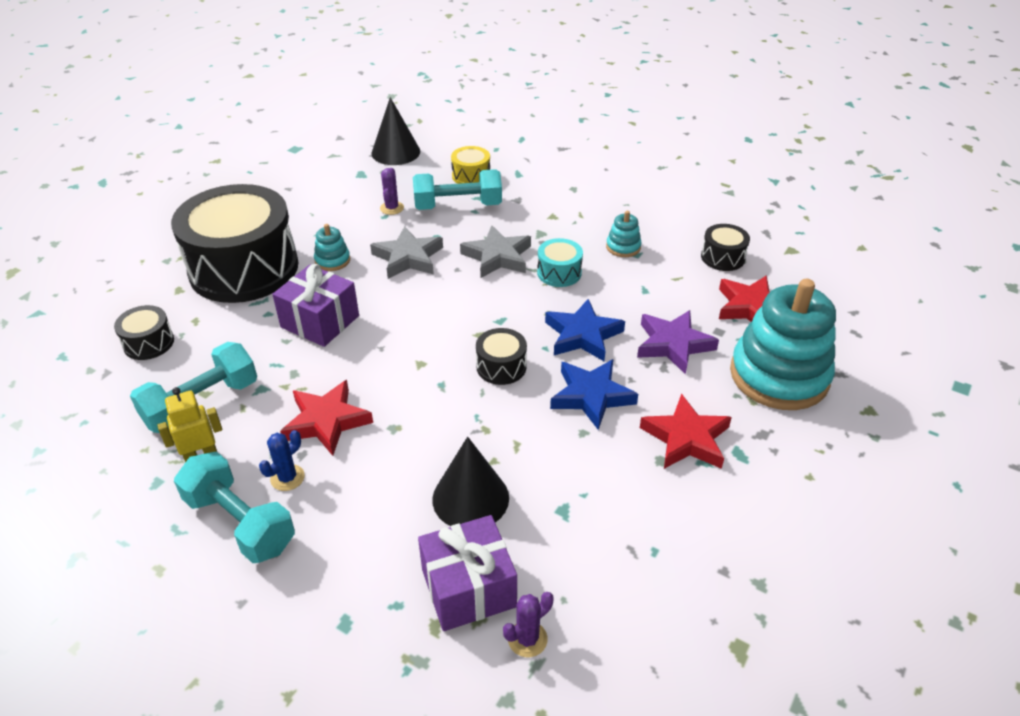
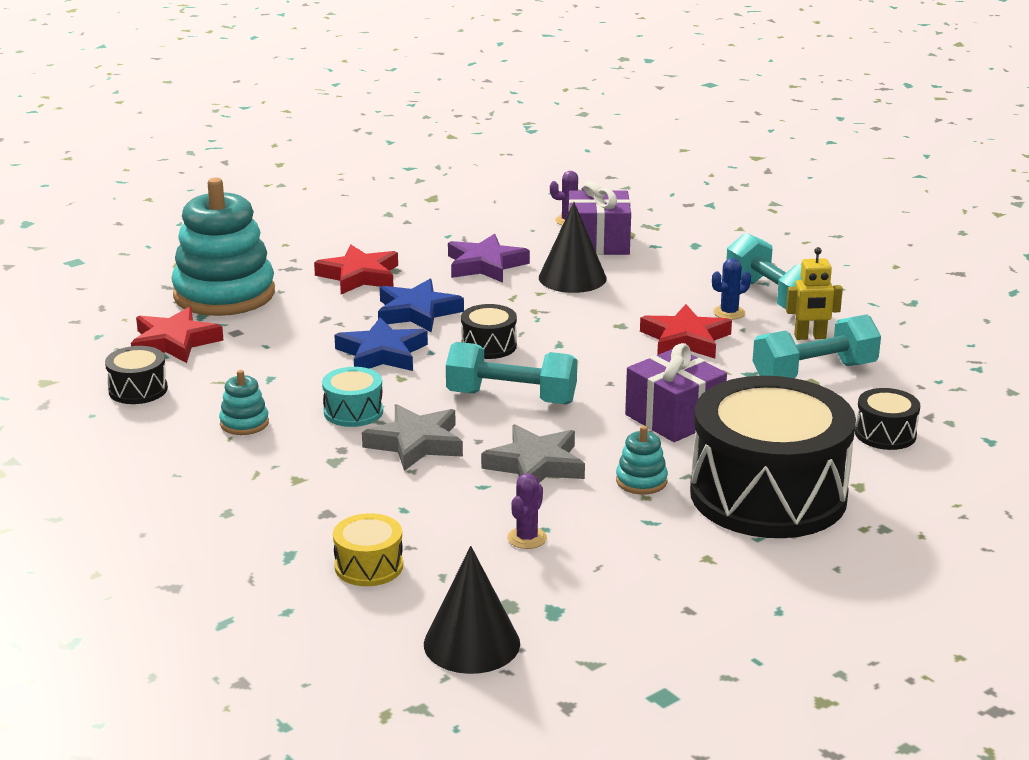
camera: 160 degrees left, 15 degrees down
turquoise dumbbell [413,169,502,210] -> turquoise dumbbell moved to [446,342,577,405]
purple star [637,310,719,374] -> purple star moved to [448,234,530,283]

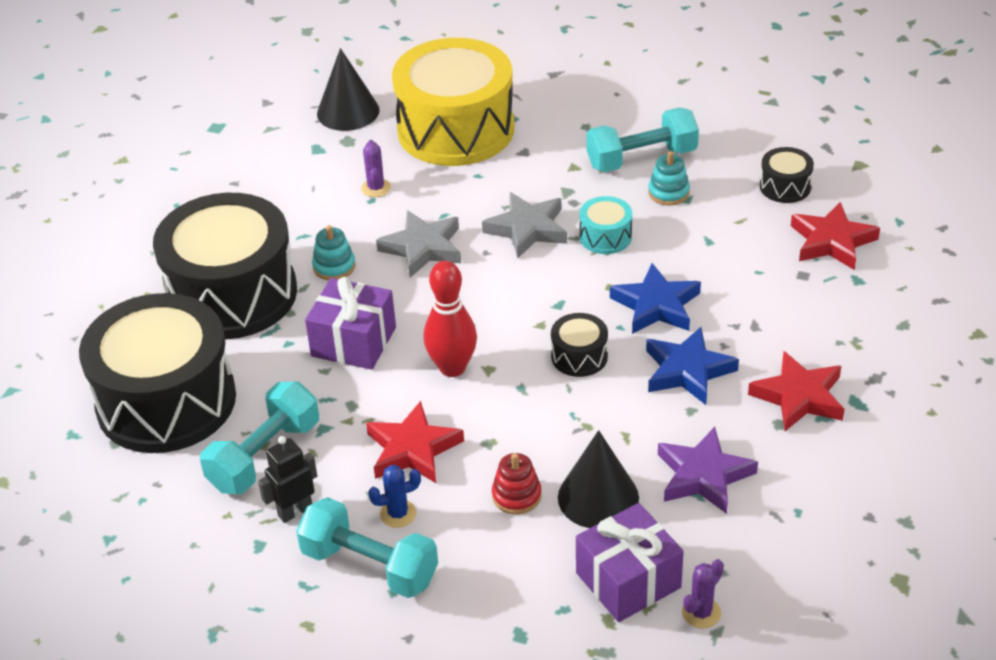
camera: 150 degrees right, 15 degrees up
turquoise stacking toy [171,177,275,316] -> none
yellow drum [333,513,403,586] -> yellow drum [392,38,514,166], size x2.43
turquoise dumbbell [446,342,577,405] -> turquoise dumbbell moved to [586,108,699,172]
blue cactus [712,258,751,320] -> blue cactus turned 45 degrees clockwise [368,465,421,528]
yellow robot [786,247,843,340] -> black robot [258,436,317,523]
black drum [855,388,920,450] -> black drum [79,293,236,453], size x2.43
none -> red bowling pin [423,261,477,377]
none -> red stacking toy [492,453,542,514]

